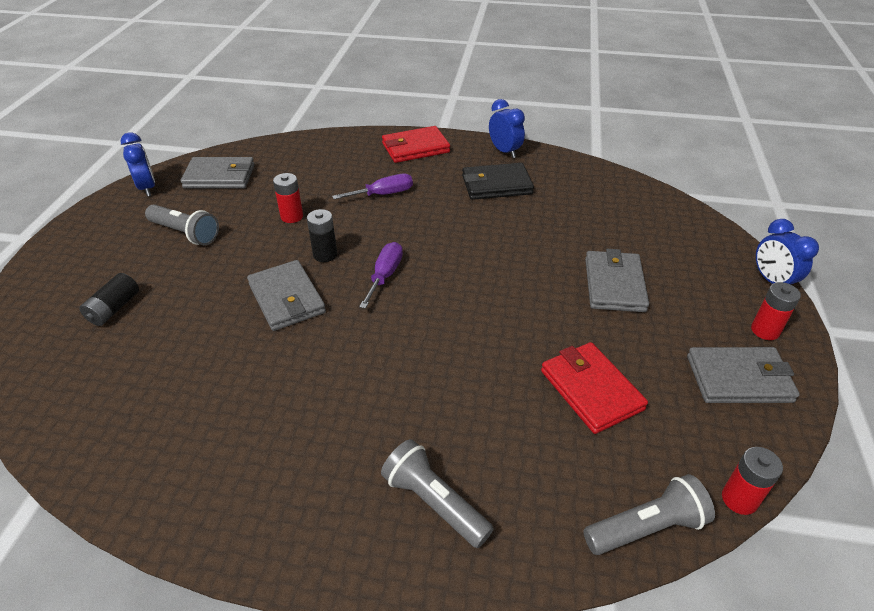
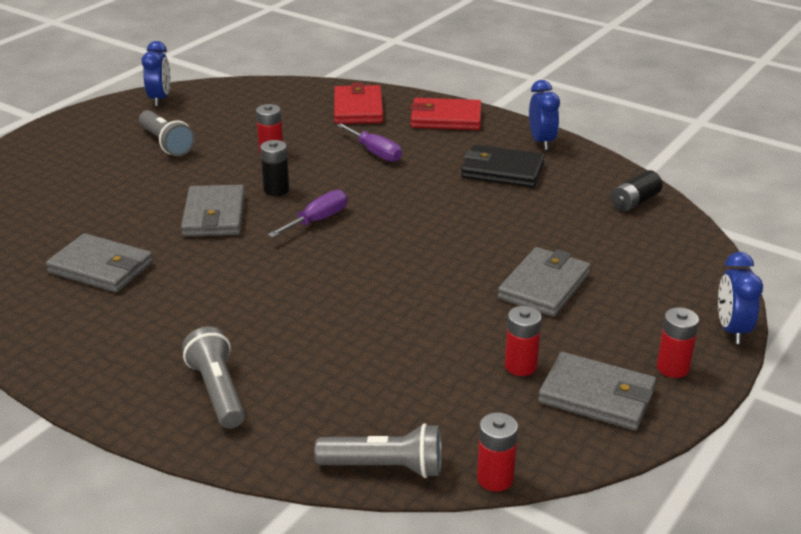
camera: 25 degrees right, 10 degrees down
black battery [79,273,139,326] -> black battery moved to [611,170,663,212]
grey wallet [180,157,255,188] -> grey wallet moved to [46,233,153,293]
purple screwdriver [332,174,413,199] -> purple screwdriver turned 45 degrees clockwise [336,123,402,162]
red wallet [541,342,648,434] -> red wallet moved to [334,83,383,124]
none -> red battery [505,306,542,376]

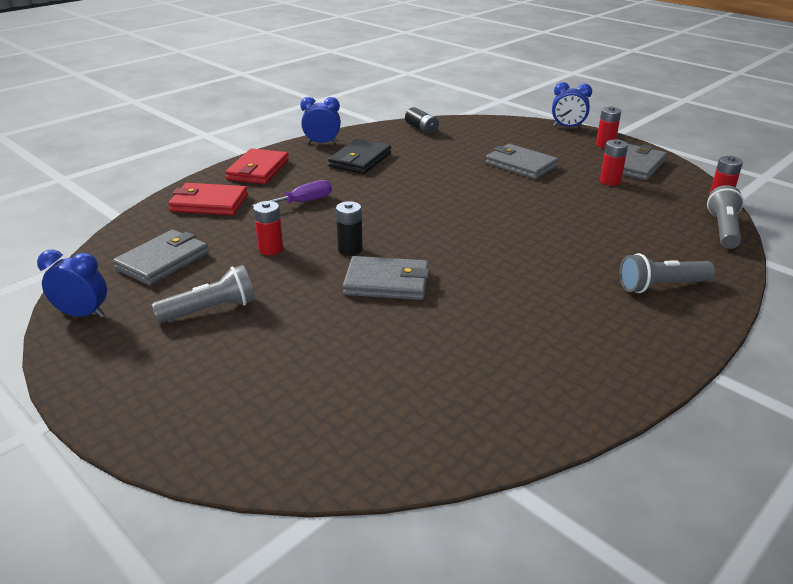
camera: 80 degrees left, 0 degrees up
grey wallet [46,233,153,293] -> grey wallet moved to [113,230,209,286]
purple screwdriver [268,190,348,238] -> none

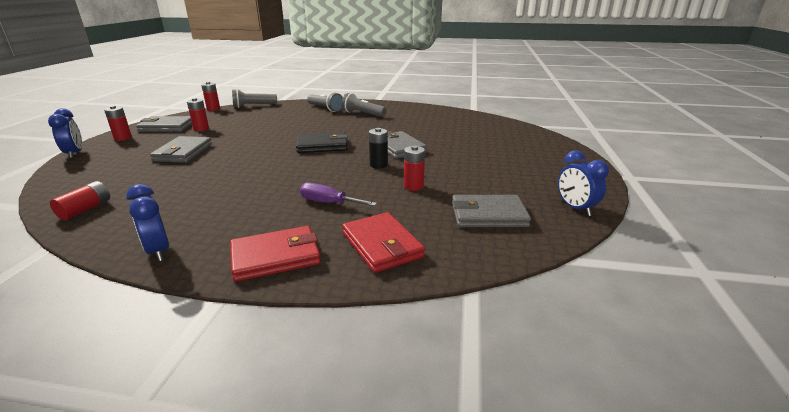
camera: 125 degrees left, 5 degrees down
grey flashlight [151,265,255,323] -> grey flashlight moved to [341,93,386,117]
black wallet [328,139,391,174] -> black wallet moved to [296,132,348,153]
black battery [405,107,439,135] -> red battery [50,181,110,220]

